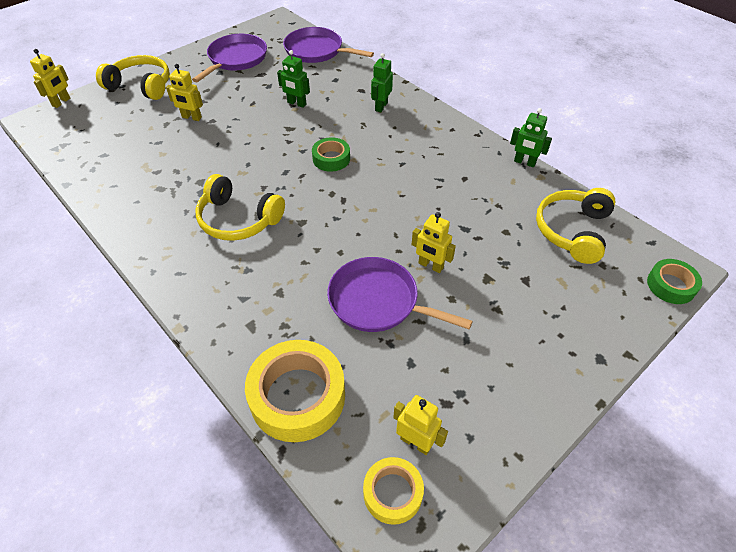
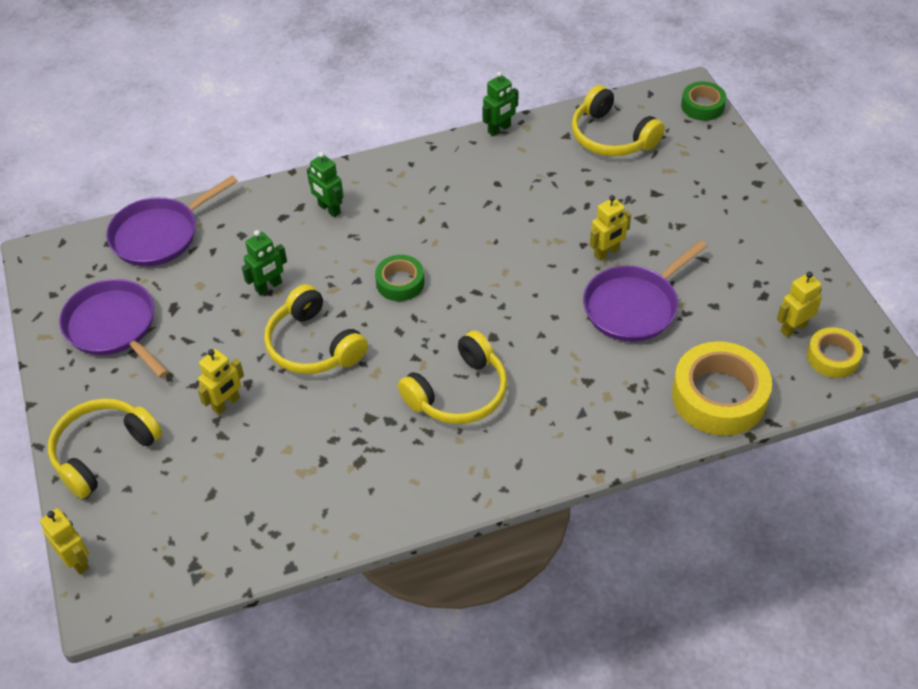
camera: 65 degrees left, 0 degrees up
none -> yellow headphones [264,284,368,374]

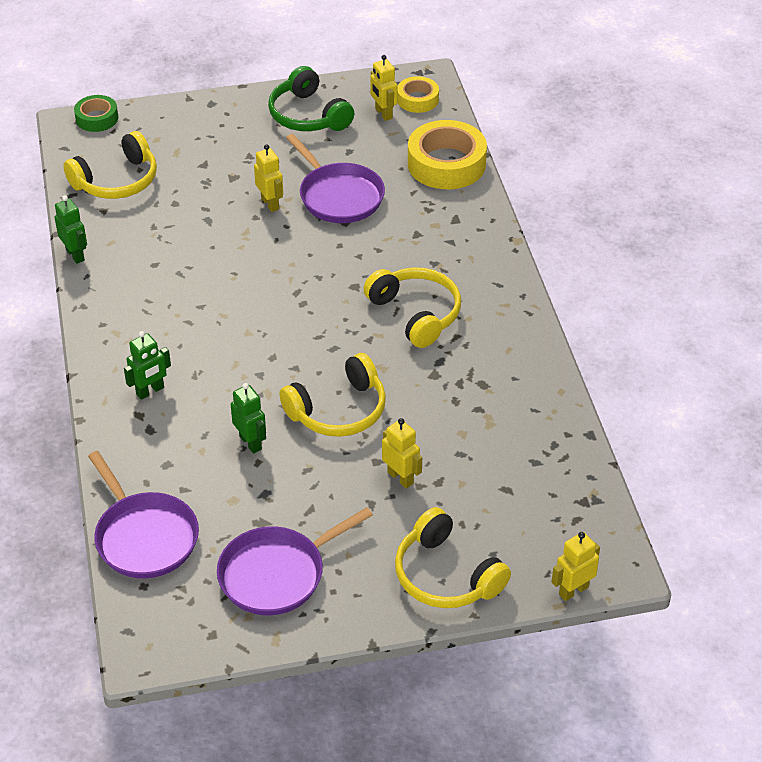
camera: 85 degrees left, 5 degrees down
green tape [375,255,424,301] -> none
none -> green headphones [268,66,354,131]

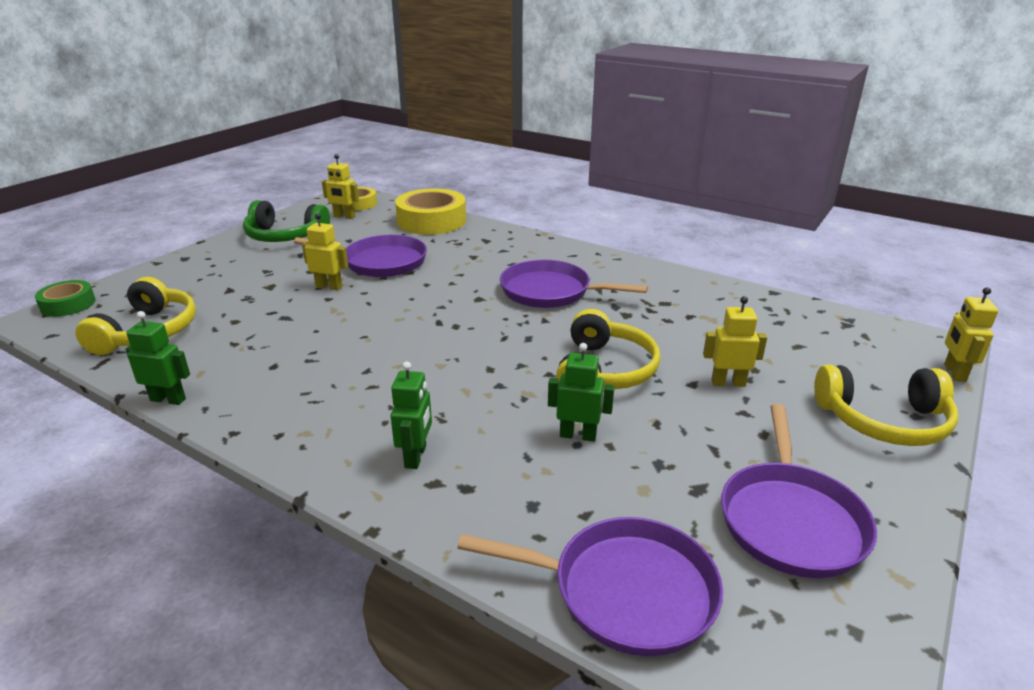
camera: 45 degrees left, 15 degrees down
yellow headphones [364,267,461,348] -> purple pan [500,259,648,308]

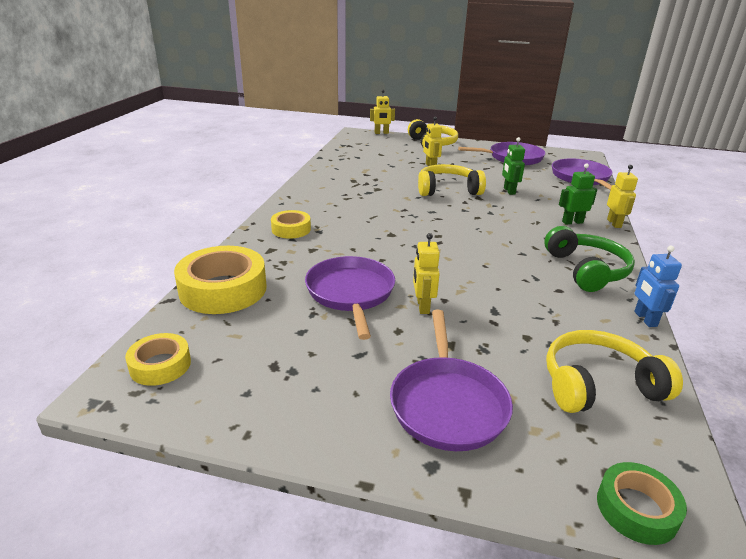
camera: 110 degrees left, 0 degrees up
green robot [125,311,190,405] -> blue robot [634,246,682,327]
green headphones [243,200,330,242] -> green headphones moved to [544,226,635,292]
yellow robot [322,154,359,219] -> yellow robot moved to [607,165,638,228]
purple pan [500,259,648,308] -> purple pan moved to [390,310,513,451]
none -> yellow tape [271,210,311,239]

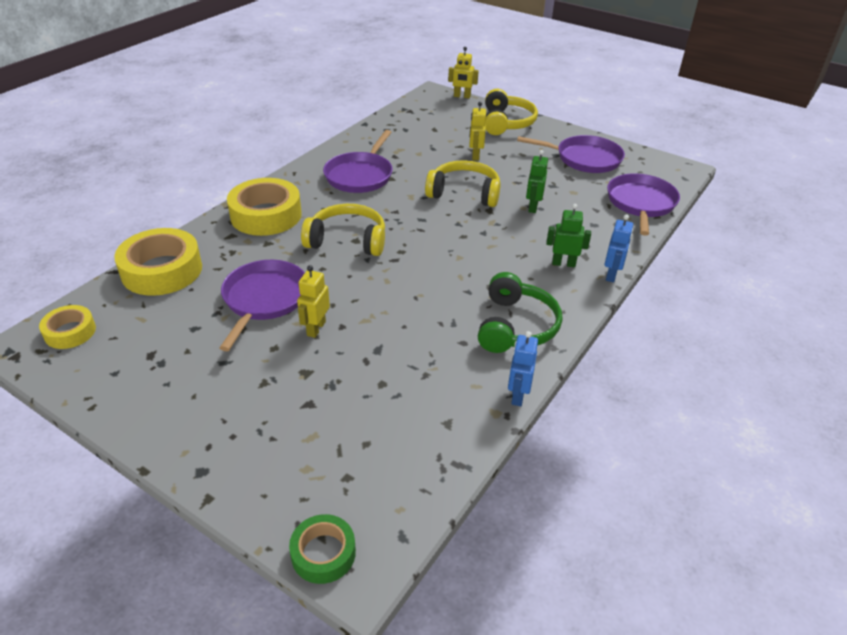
camera: 20 degrees right, 10 degrees up
yellow tape [271,210,311,239] -> yellow tape [227,178,302,236], size x1.80
purple pan [390,310,513,451] -> purple pan moved to [323,130,393,193]
yellow headphones [546,330,683,413] -> yellow headphones moved to [301,204,385,256]
yellow robot [607,165,638,228] -> blue robot [604,215,633,282]

